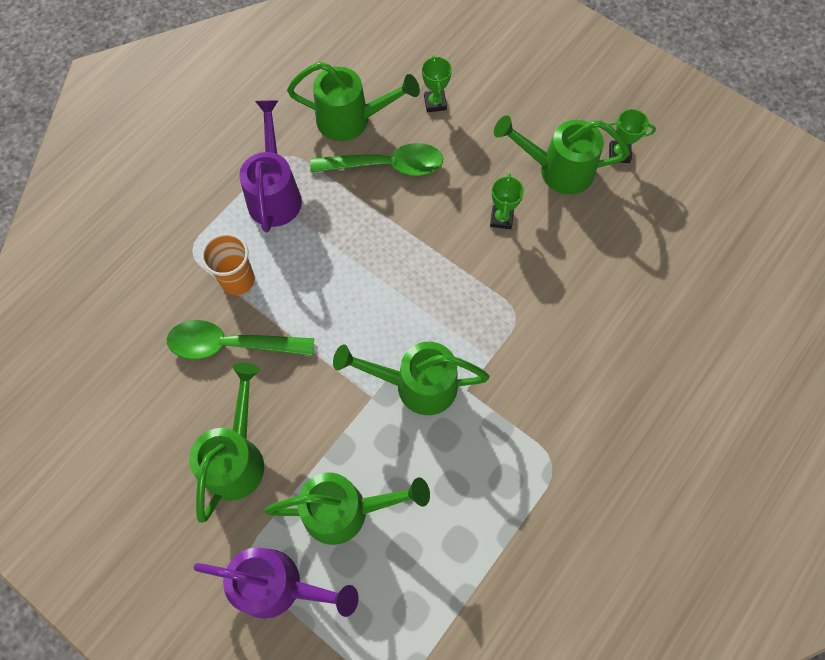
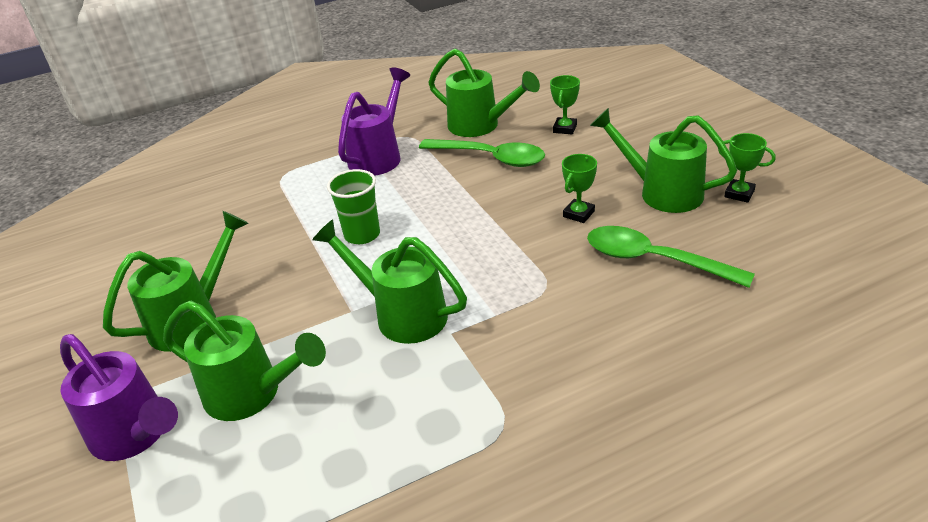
camera: 30 degrees right, 30 degrees down
green spoon [167,320,314,359] -> green spoon moved to [587,226,755,288]
orange cup [201,233,255,295] -> none
none -> green cup [327,169,380,244]

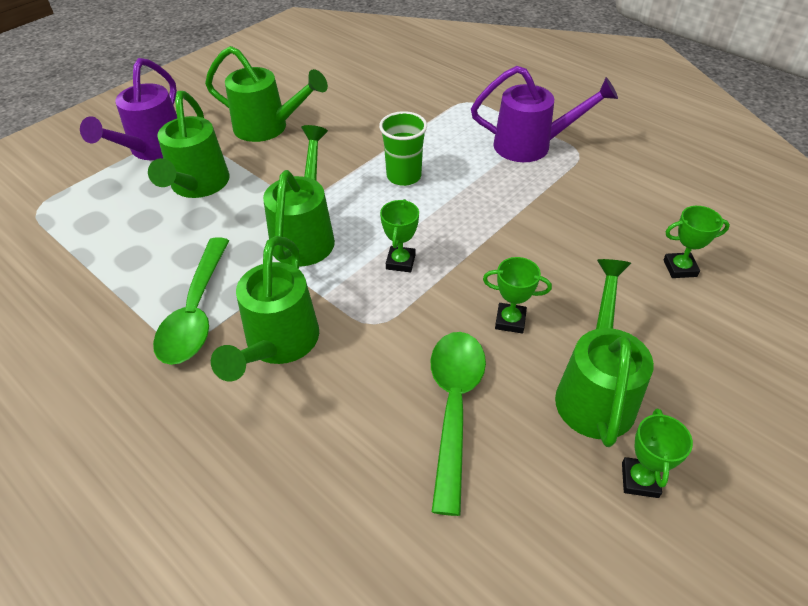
camera: 65 degrees right, 10 degrees up
green spoon [419,139,545,167] -> green spoon moved to [153,237,229,365]
green watering can [428,49,540,137] -> green watering can moved to [211,236,319,381]
none -> green trophy [380,199,419,272]

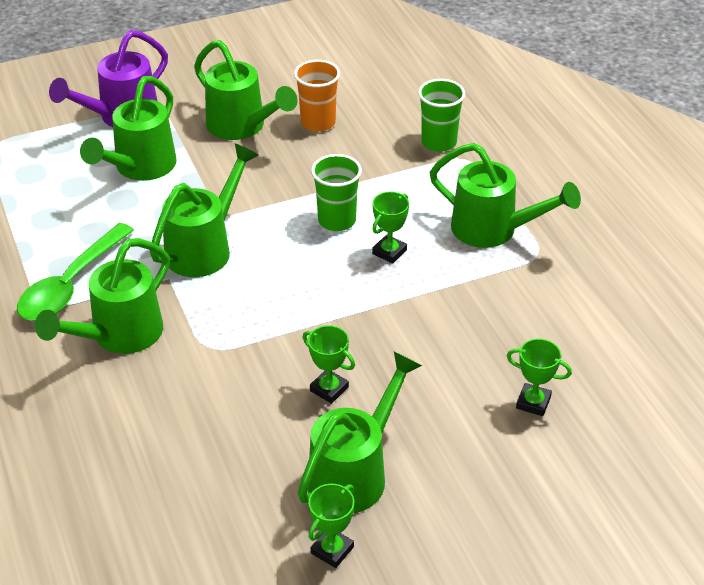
camera: 25 degrees right, 5 degrees down
green trophy [380,199,419,272] -> green trophy moved to [372,192,409,264]
green spoon [431,332,486,516] -> none
purple watering can [471,66,618,162] -> green watering can [429,143,581,248]
none -> orange cup [294,60,340,132]
none -> green cup [418,79,465,152]

